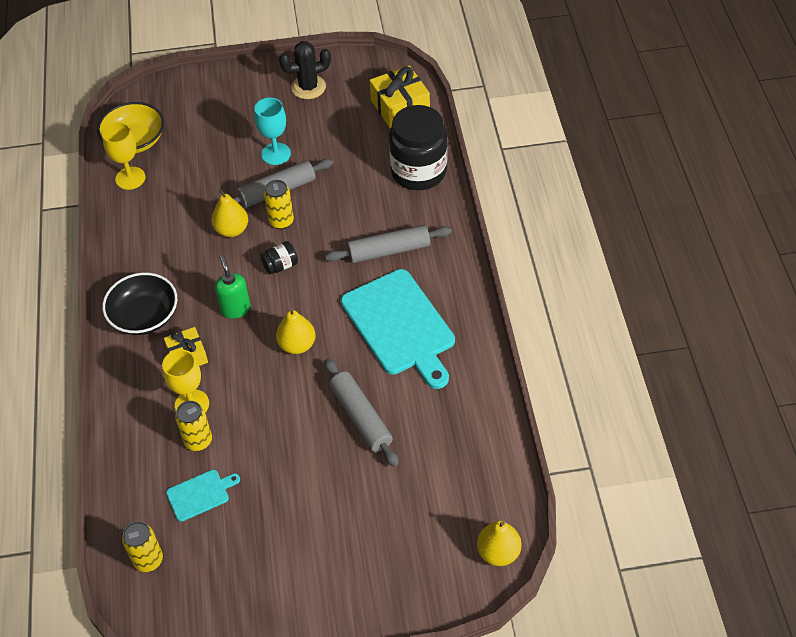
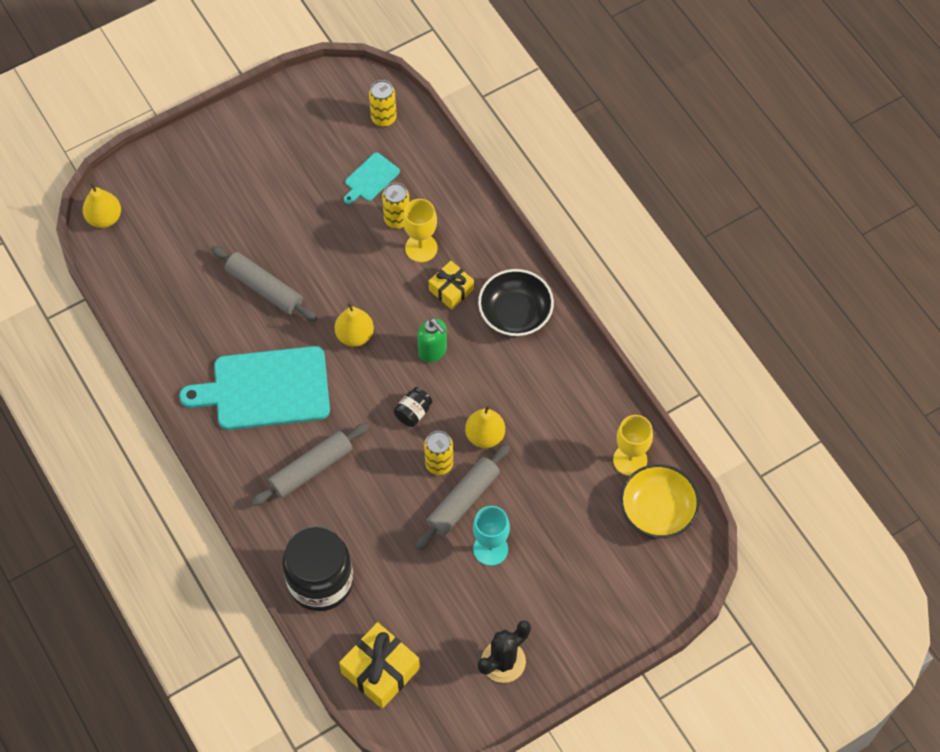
camera: 155 degrees right, 10 degrees up
turquoise cutting board [341,269,455,389] -> turquoise cutting board turned 45 degrees counterclockwise [179,346,330,430]

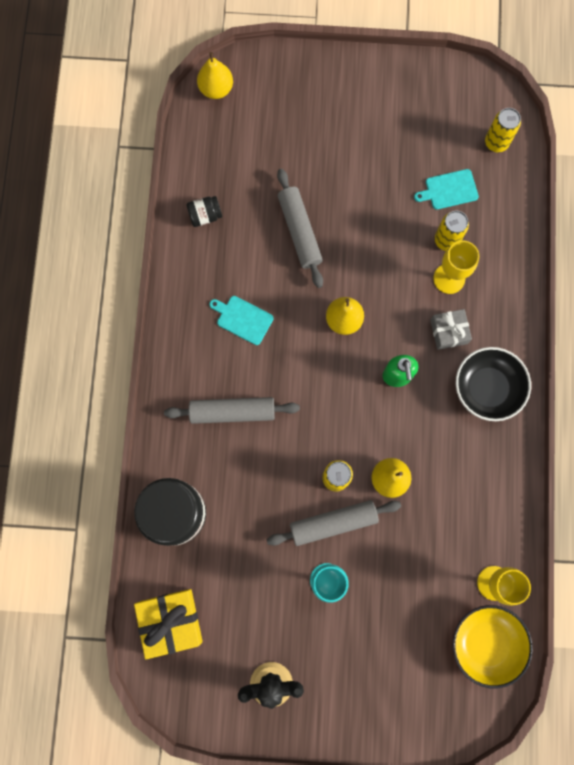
camera: 35 degrees right, 15 degrees up
turquoise cutting board [179,346,330,430] -> turquoise cutting board [209,296,273,345], size x0.46
black jar [394,387,433,427] -> black jar moved to [186,196,222,227]
yellow gift [429,261,474,310] -> grey gift [430,309,472,350]

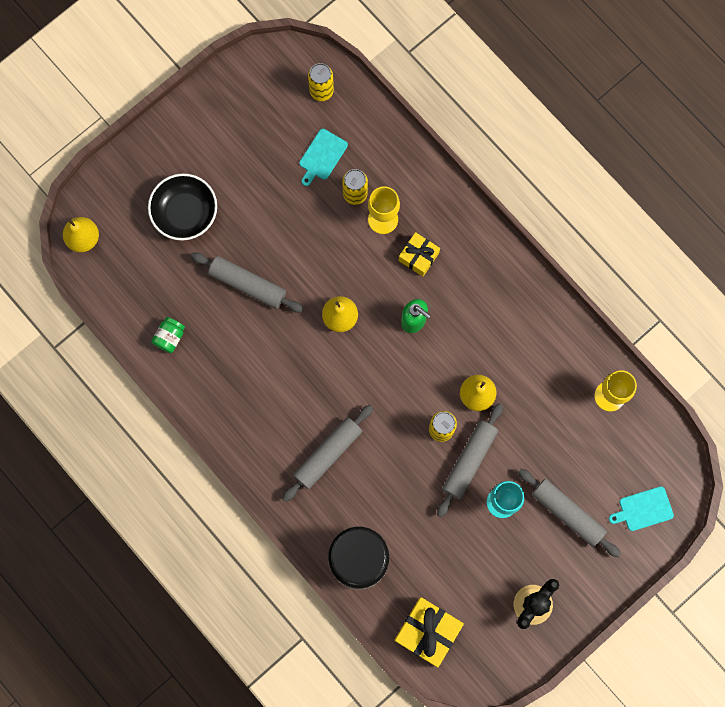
camera: 45 degrees left, 0 degrees up
black jar [186,196,222,227] -> green jar [151,317,185,353]
turquoise cutting board [209,296,273,345] -> turquoise cutting board moved to [609,486,674,531]
grey gift [430,309,472,350] -> yellow gift [399,232,440,276]
yellow bowl [452,605,533,689] -> none
black bowl [456,347,531,421] -> black bowl moved to [148,173,217,240]
none -> grey rolling pin [518,469,621,557]

